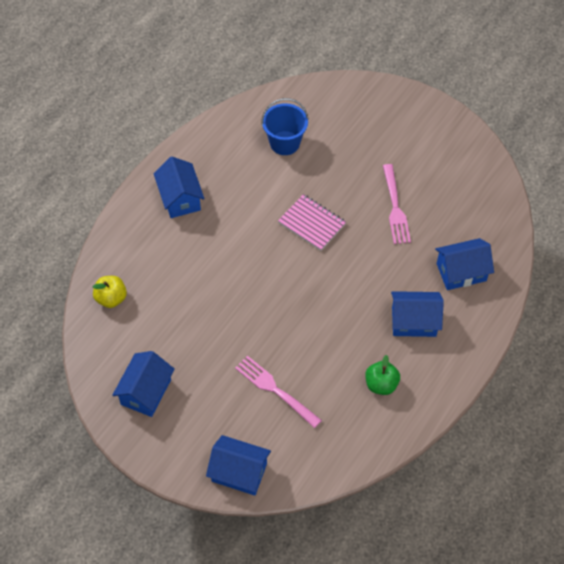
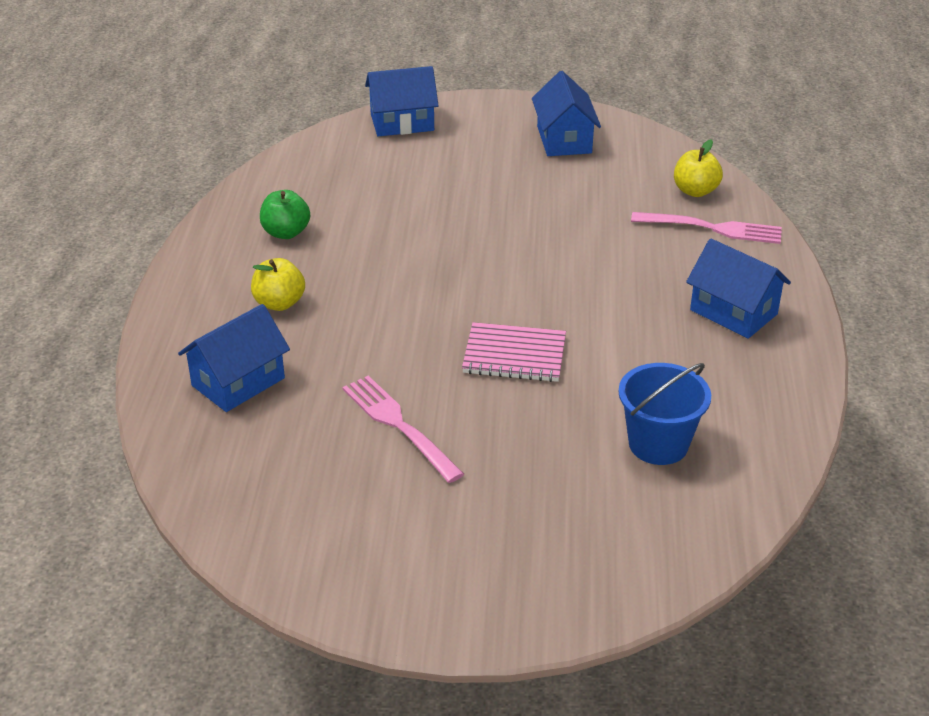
camera: 150 degrees right, 20 degrees down
pink fork [235,356,322,428] -> pink fork moved to [631,212,782,244]
blue house [391,291,444,337] -> yellow apple [251,258,305,311]

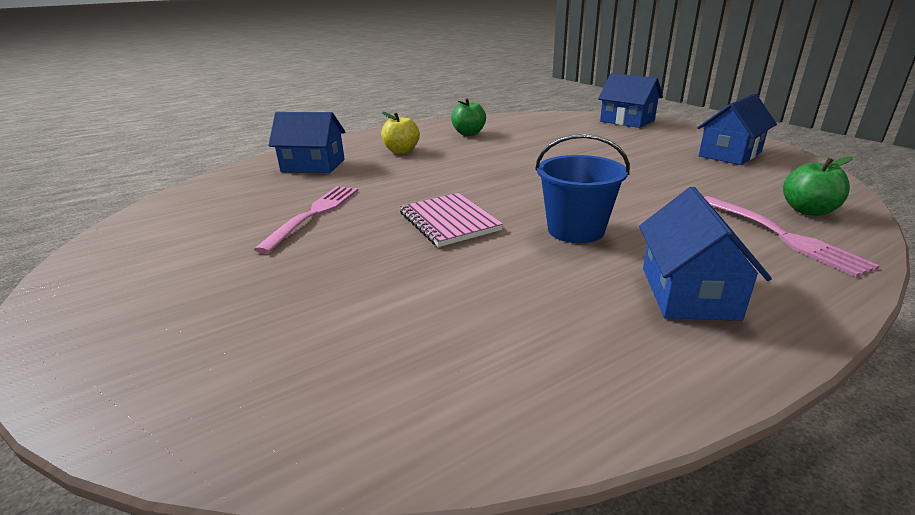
camera: 55 degrees right, 10 degrees down
blue bucket [618,363,711,465] -> blue bucket moved to [535,134,630,243]
yellow apple [674,139,723,197] -> green apple [783,156,853,216]

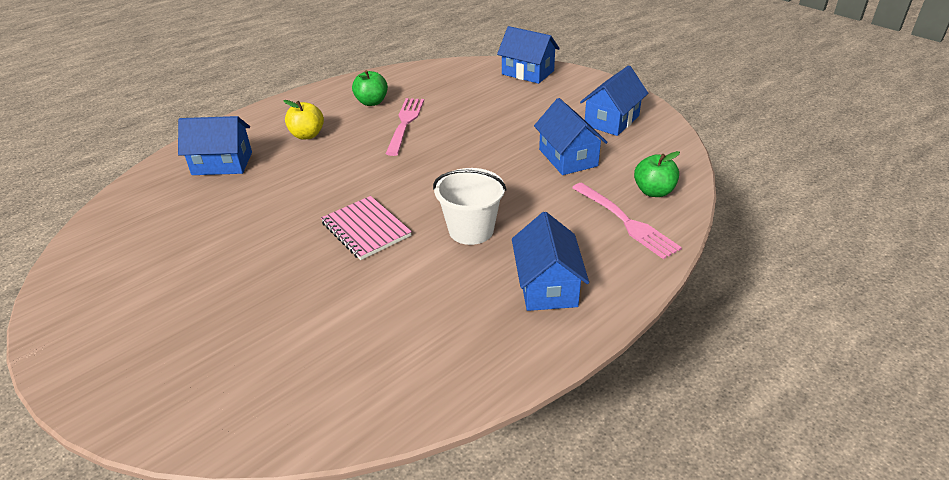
camera: 10 degrees left, 10 degrees up
pink fork [254,186,358,254] -> pink fork moved to [386,98,424,156]
blue bucket [535,134,630,243] -> white bucket [433,168,506,245]
none -> blue house [534,98,608,175]

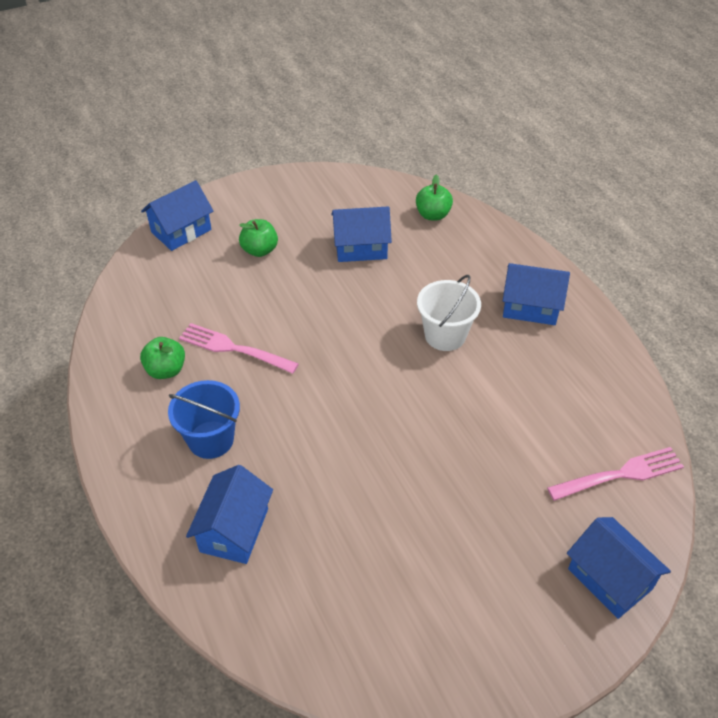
camera: 75 degrees left, 10 degrees up
yellow apple [283,100,324,140] -> blue bucket [168,380,240,459]
pink notebook [321,196,412,260] -> none
pink fork [572,182,682,259] -> pink fork moved to [547,447,684,501]
blue house [580,65,648,136] -> blue house moved to [567,517,671,619]
none -> green apple [239,219,278,257]

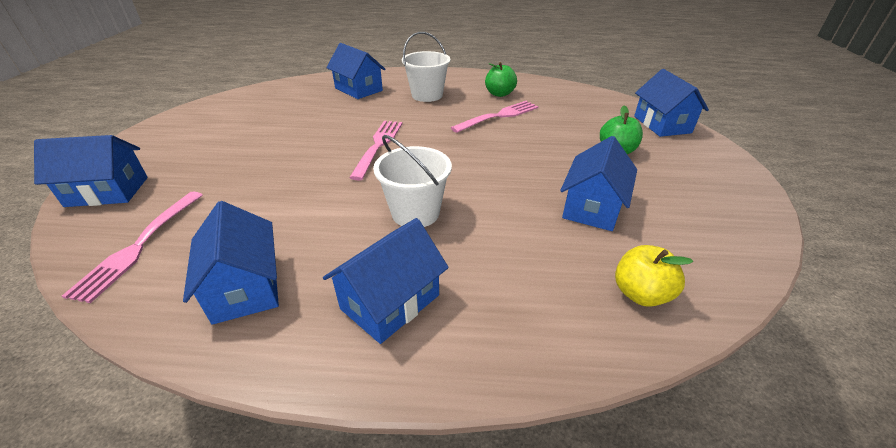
camera: 120 degrees right, 10 degrees down
blue bucket [168,380,240,459] -> white bucket [402,32,451,102]
green apple [416,175,453,221] -> yellow apple [615,245,693,307]
none -> blue house [183,201,279,325]
none -> pink fork [349,121,403,181]

